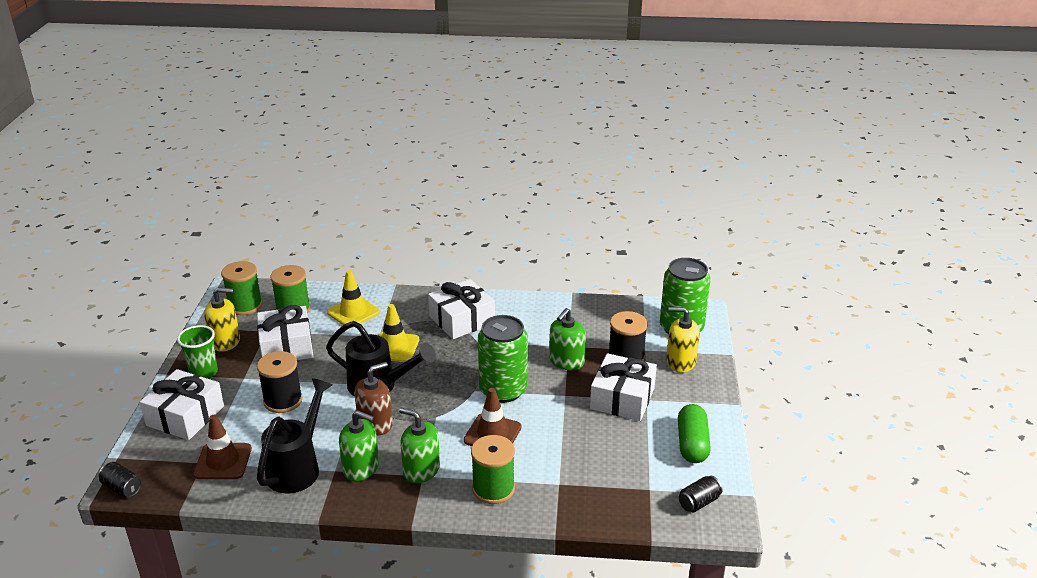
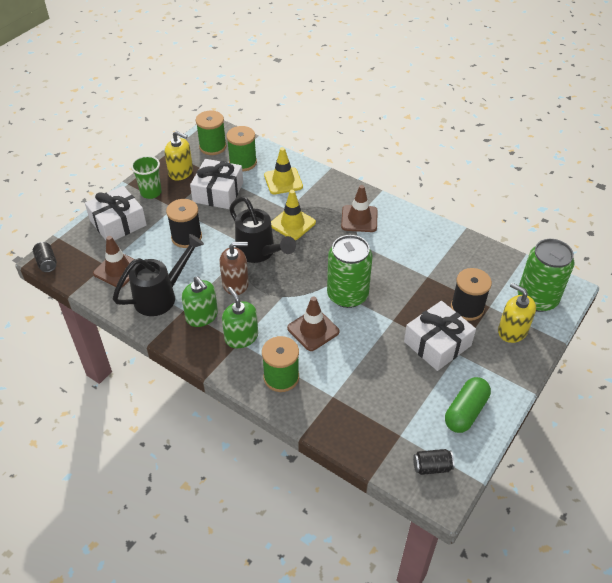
camera: 30 degrees right, 15 degrees up
white gift [428,279,495,339] -> brown traffic cone [341,185,378,232]
green soap dispenser [549,308,586,370] -> none

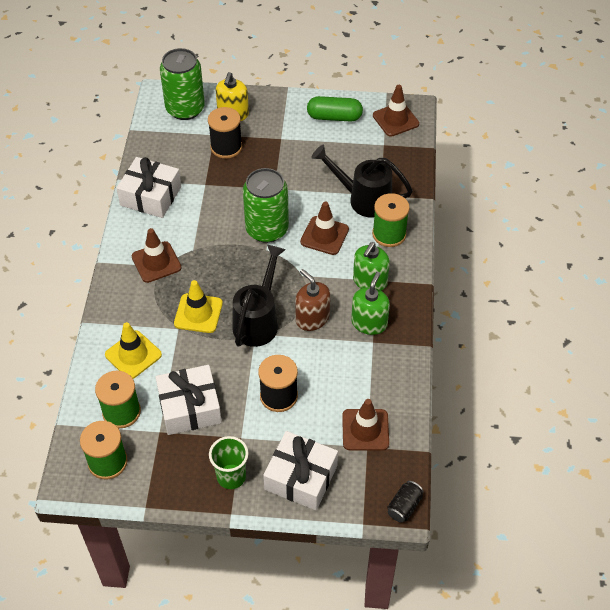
camera: 120 degrees left, 5 degrees up
black watering can [113,234,204,316] -> black watering can moved to [311,145,413,218]
yellow soap dispenser [164,131,193,181] -> none
white gift [404,301,476,371] -> white gift moved to [116,157,181,218]
black can [413,449,454,475] -> brown traffic cone [373,85,419,137]

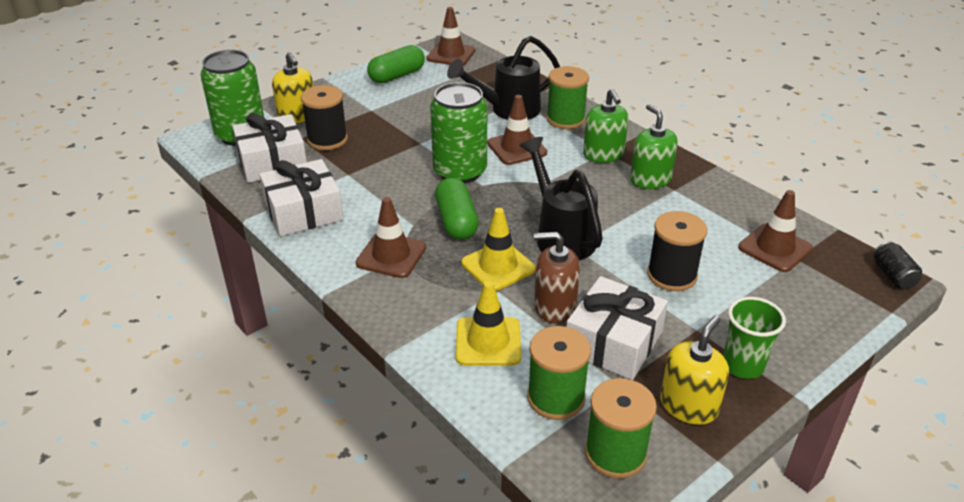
camera: 45 degrees left, 15 degrees down
white gift [263,431,338,510] -> white gift moved to [232,113,307,183]
brown soap dispenser [295,269,330,331] -> brown soap dispenser moved to [534,232,580,323]
none -> green capsule [435,178,479,240]
none -> yellow soap dispenser [660,315,729,425]

